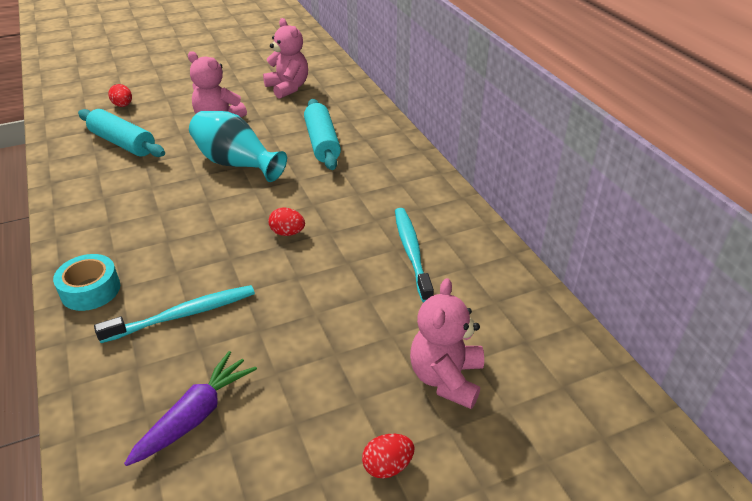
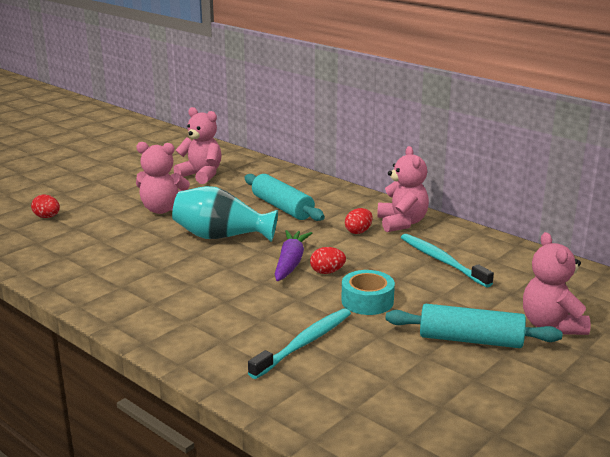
camera: 25 degrees left, 15 degrees down
turquoise tape [53,254,120,311] -> turquoise tape moved to [341,270,395,315]
turquoise rolling pin [78,109,165,157] -> turquoise rolling pin moved to [386,304,562,348]
purple carrot [124,351,257,466] -> purple carrot moved to [275,230,312,281]
red egg [362,434,415,479] -> red egg moved to [345,208,373,234]
none -> pink teddy bear [377,146,429,232]

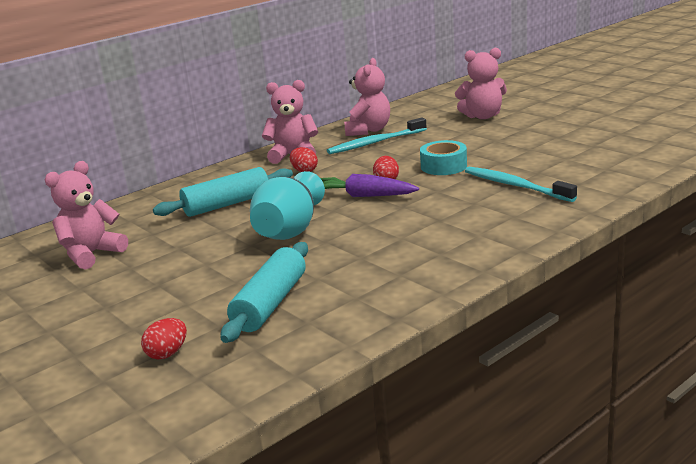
camera: 80 degrees left, 0 degrees up
pink teddy bear [136,142,190,214] -> pink teddy bear moved to [344,58,390,136]
turquoise rolling pin [386,304,562,348] -> turquoise rolling pin moved to [221,242,308,343]

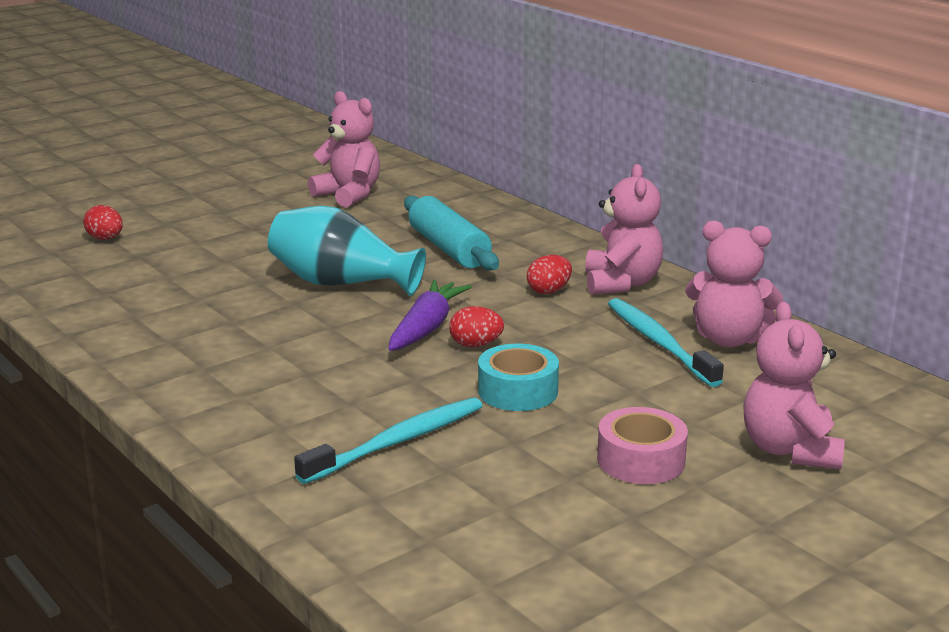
camera: 90 degrees right, 0 degrees up
turquoise rolling pin [221,242,308,343] -> none
none -> pink tape [597,407,688,484]

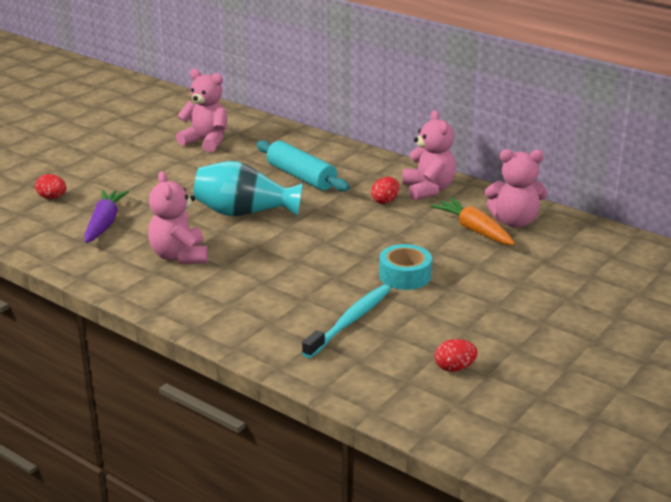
camera: 15 degrees left, 5 degrees up
purple carrot [388,280,472,351] -> purple carrot moved to [84,190,129,243]
red egg [449,306,504,347] -> red egg moved to [435,339,478,372]
pink tape [597,407,688,484] -> none
turquoise toothbrush [608,298,724,387] -> orange carrot [430,197,515,245]
pink teddy bear [743,302,845,469] -> pink teddy bear moved to [148,171,208,264]

